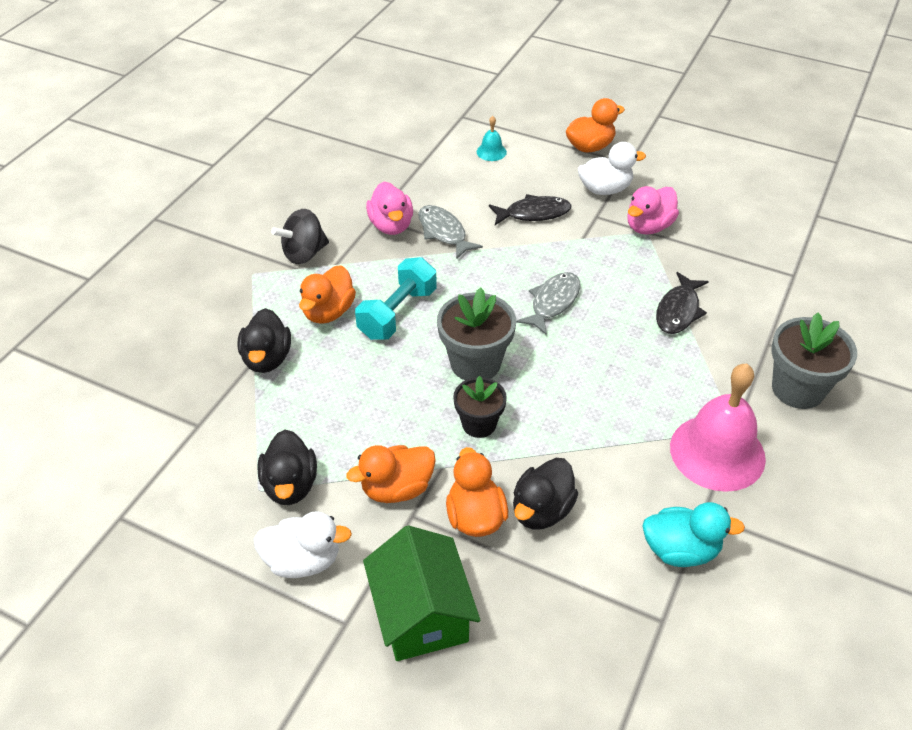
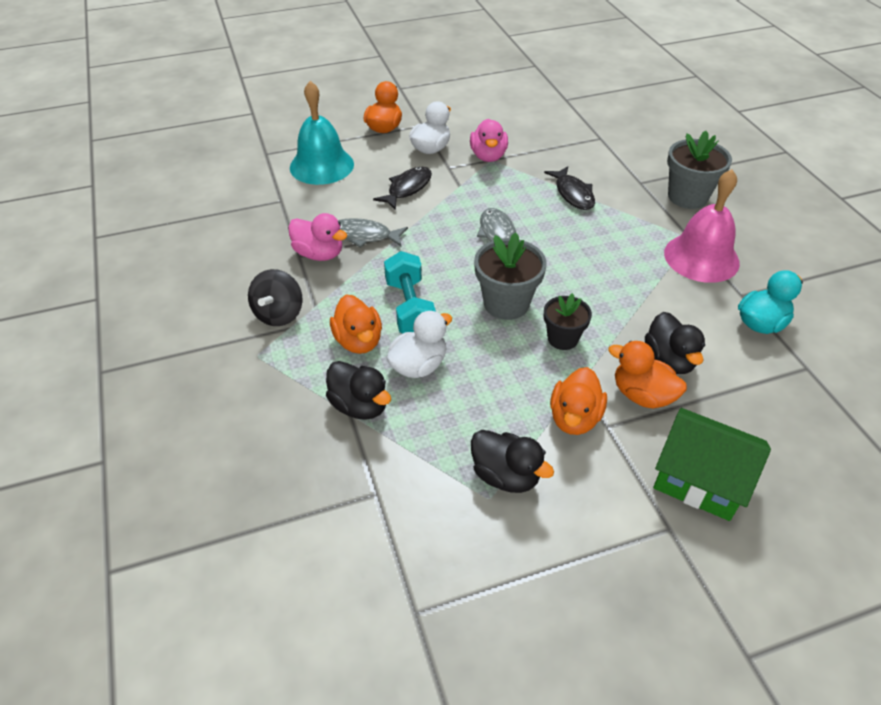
camera: 45 degrees left, 0 degrees up
white duck [253,511,352,578] -> white duck moved to [387,311,452,378]
turquoise bell [477,116,507,161] -> turquoise bell [290,81,354,185], size x2.32

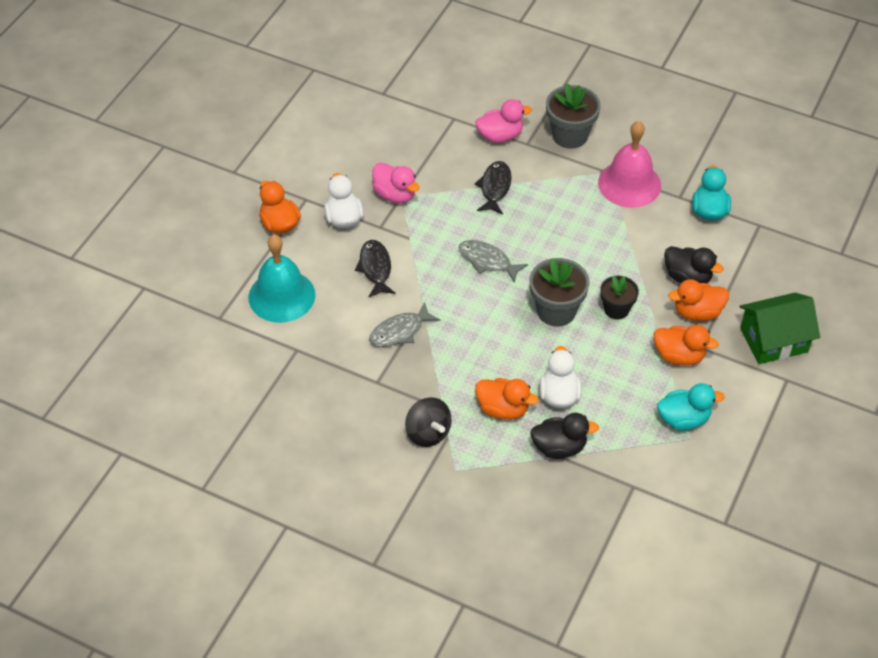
camera: 45 degrees left, 5 degrees up
pink duck [288,213,348,261] -> pink duck moved to [475,99,532,143]
turquoise dumbbell [384,251,436,333] -> none
black duck [471,430,554,493] -> turquoise duck [657,383,725,431]
black fish [544,166,595,210] -> black fish turned 105 degrees counterclockwise [475,161,512,214]
orange duck [550,367,607,435] -> orange duck turned 45 degrees counterclockwise [654,325,719,366]

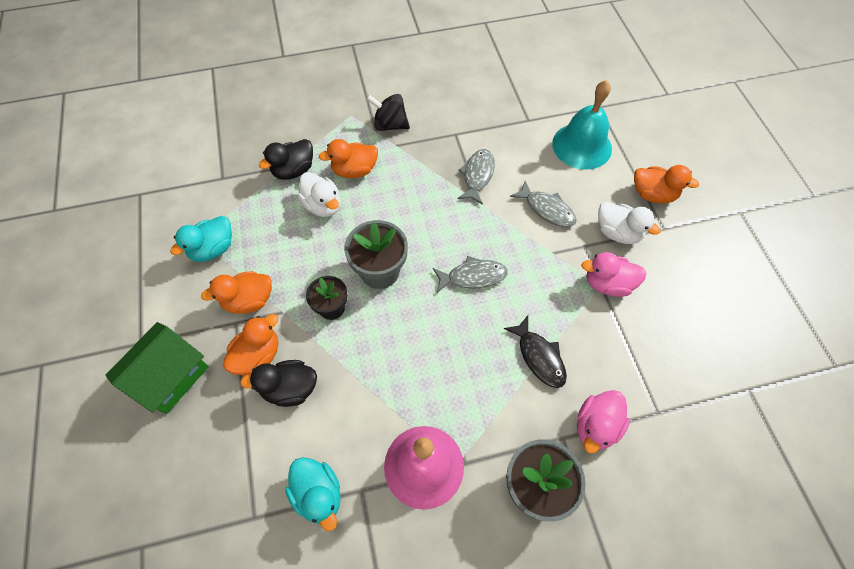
camera: 140 degrees right, 10 degrees up
black fish [355,240,395,298] -> grey fish [510,181,577,227]

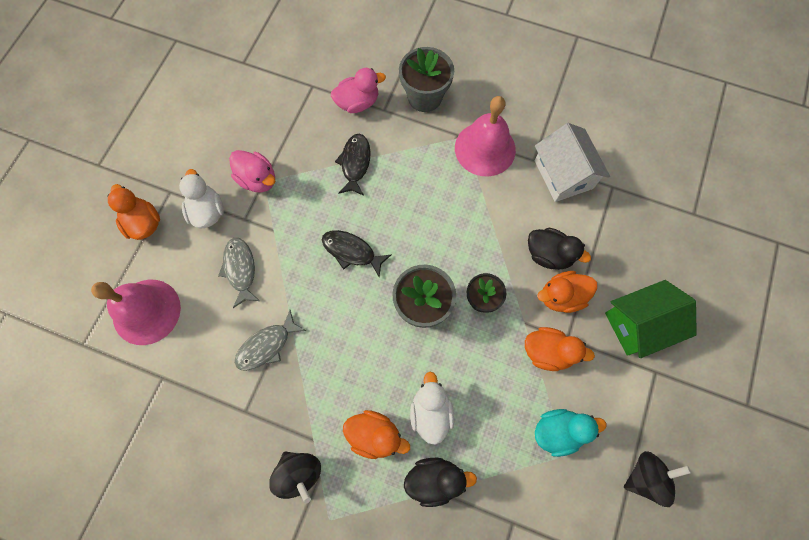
camera: 145 degrees left, 10 degrees up
turquoise duck [285,457,341,531] -> white house [535,123,610,202]
grey fish [433,256,508,293] -> black fish [322,230,392,277]
turquoise bell [552,80,612,170] -> pink bell [91,280,181,345]
none -> black spinning top [624,451,691,507]

